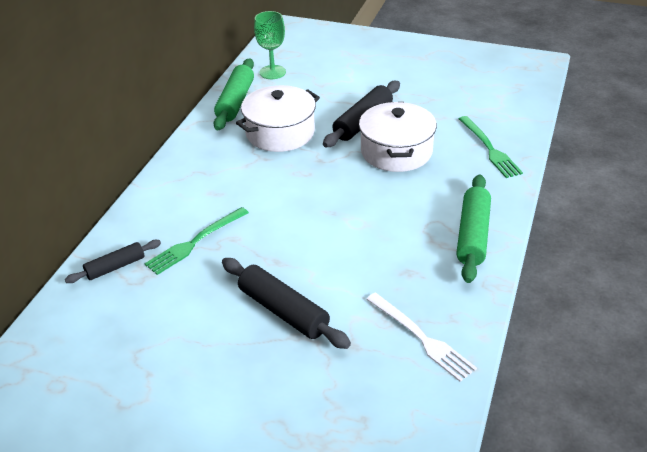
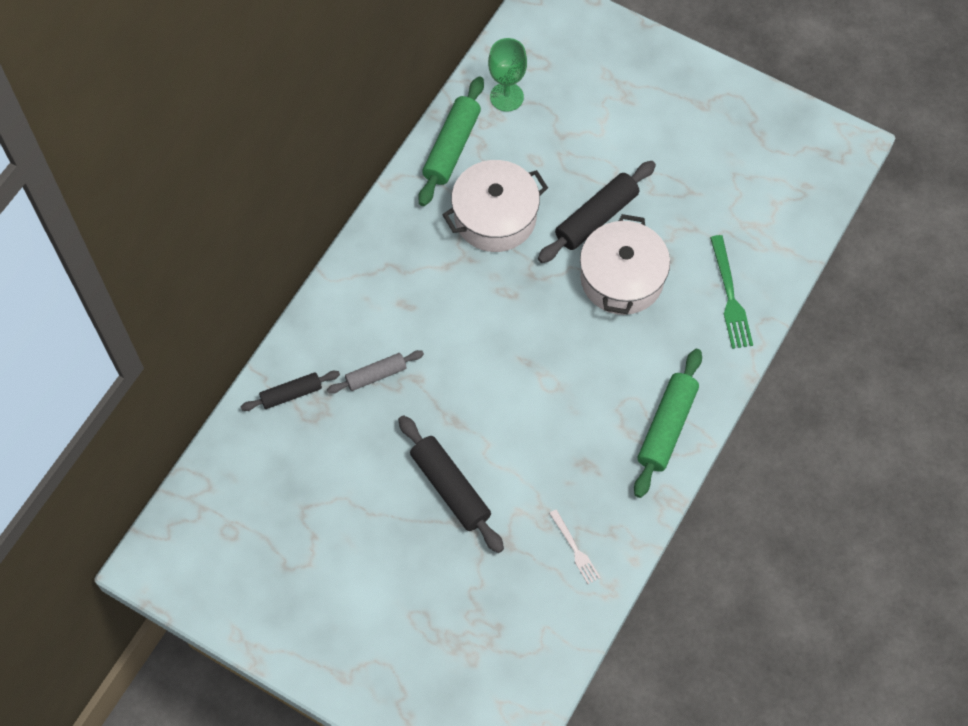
camera: 10 degrees right, 25 degrees up
green fork [145,207,249,275] -> grey rolling pin [327,350,424,394]
white fork [366,293,477,382] -> white fork [549,509,600,584], size x0.62

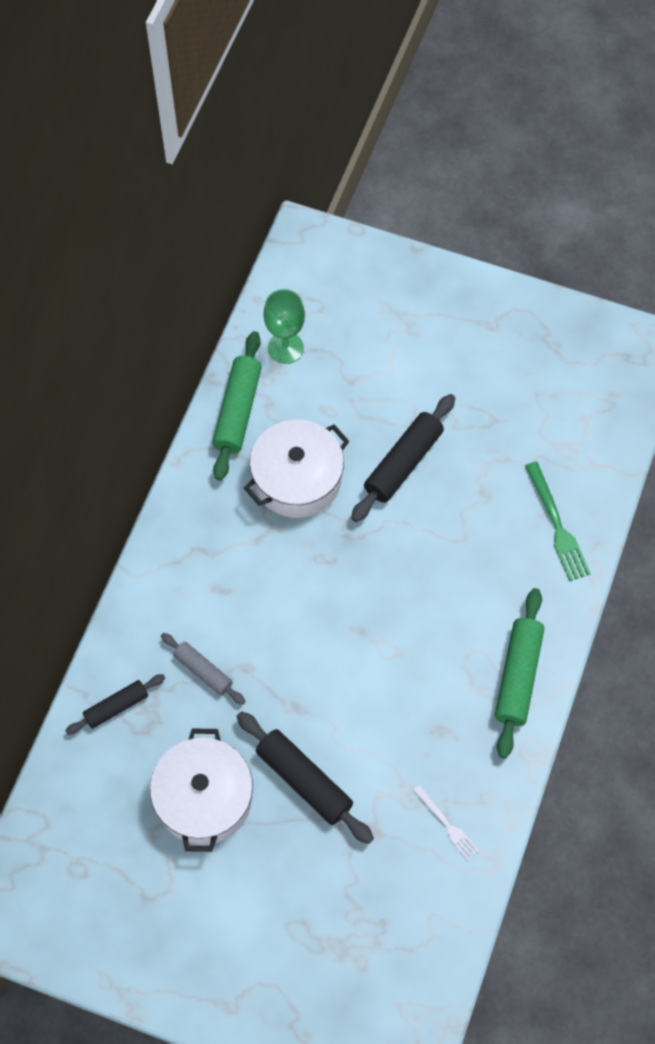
camera: 10 degrees left, 0 degrees up
grey rolling pin [327,350,424,394] -> grey rolling pin turned 75 degrees clockwise [161,633,245,705]
white pot [580,214,670,315] -> white pot moved to [150,728,253,852]

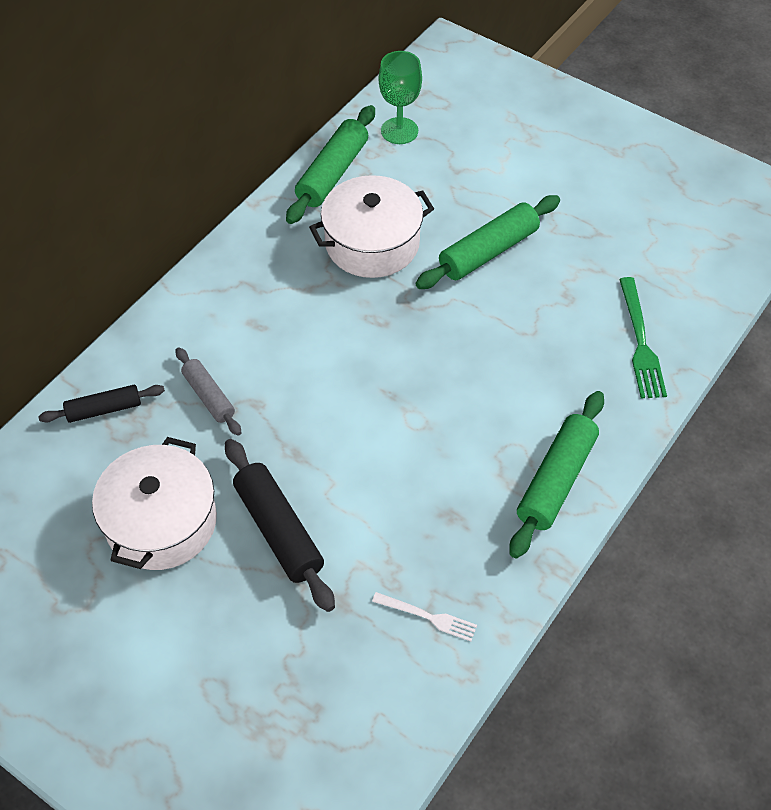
camera: 15 degrees right, 10 degrees down
black rolling pin [351,394,455,522] -> green rolling pin [416,195,560,289]
white fork [413,785,479,860] -> white fork turned 45 degrees counterclockwise [372,592,477,641]

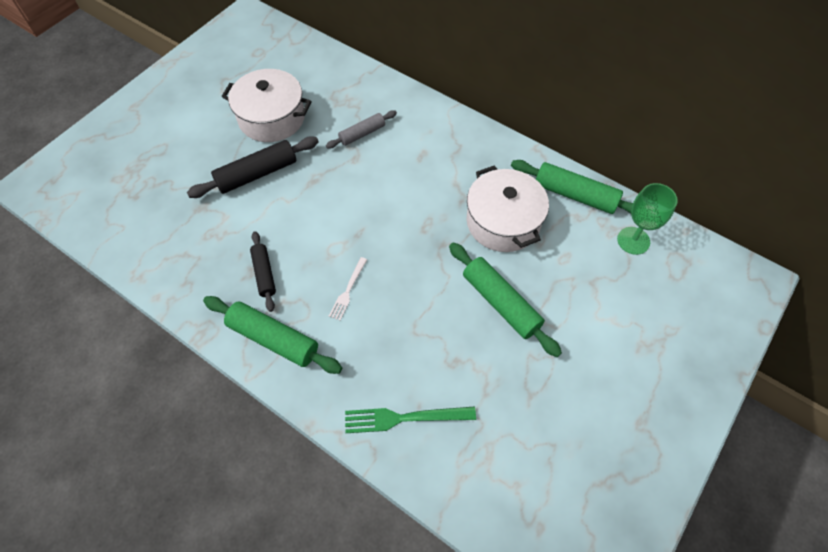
camera: 90 degrees right, 5 degrees up
black rolling pin [38,385,165,423] -> black rolling pin moved to [250,231,276,312]
white fork [372,592,477,641] -> white fork moved to [329,257,367,320]

